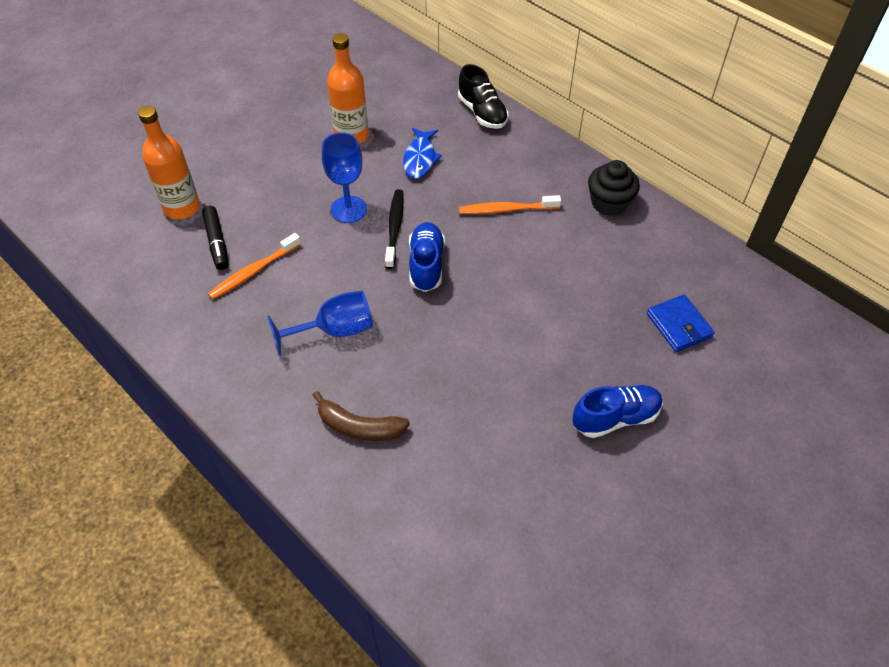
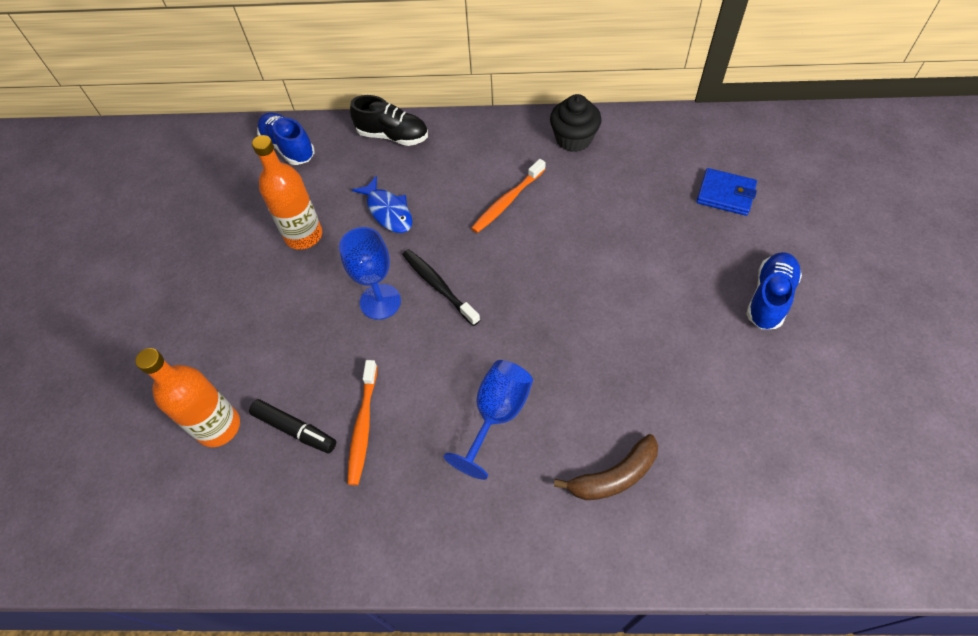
camera: 40 degrees left, 5 degrees up
blue shoe [409,222,445,292] -> blue shoe moved to [257,112,315,165]

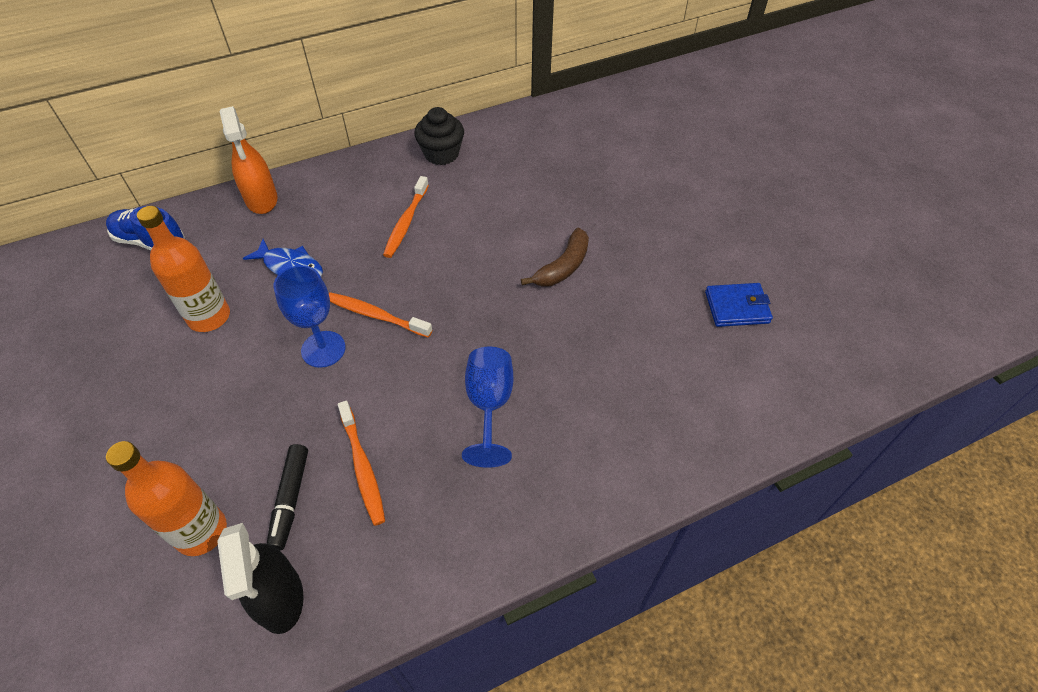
camera: 30 degrees left, 5 degrees down
black marker [249,399,336,453] -> black marker turned 90 degrees clockwise [267,444,308,551]
black shoe [350,95,428,146] -> orange spray bottle [220,106,278,214]
black toothbrush [402,249,480,326] -> orange toothbrush [329,292,432,338]
brown banana [554,434,658,500] -> brown banana moved to [521,228,589,287]
blue wallet [696,168,757,216] -> blue wallet moved to [705,283,773,327]
blue shoe [746,252,802,329] -> none
none -> black spray bottle [217,523,304,634]

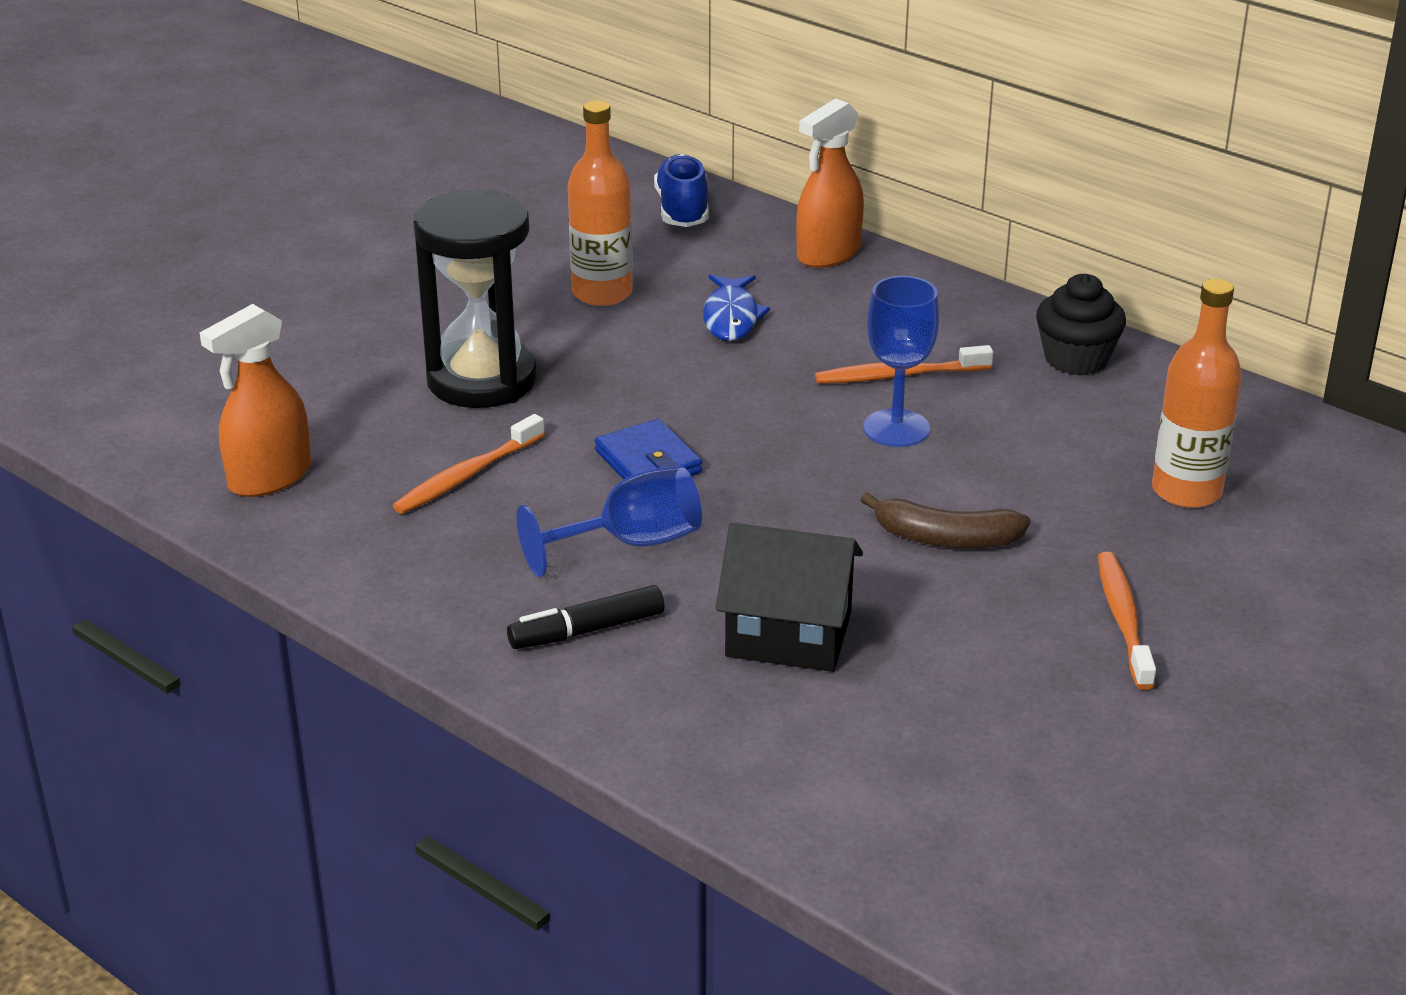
camera: 65 degrees right, 20 degrees down
orange bottle [106,441,227,556] -> orange bottle moved to [1152,279,1242,508]
black spray bottle [217,523,304,634] -> orange spray bottle [200,304,311,497]
black marker [267,444,308,551] -> black marker moved to [507,585,664,649]
blue goblet [273,265,346,368] -> blue goblet moved to [863,276,939,447]
orange toothbrush [329,292,432,338] -> orange toothbrush moved to [1098,552,1156,690]
blue wallet [705,283,773,327] -> blue wallet moved to [595,419,702,480]
none -> black hourglass [413,189,537,408]
none -> black house [715,523,863,672]

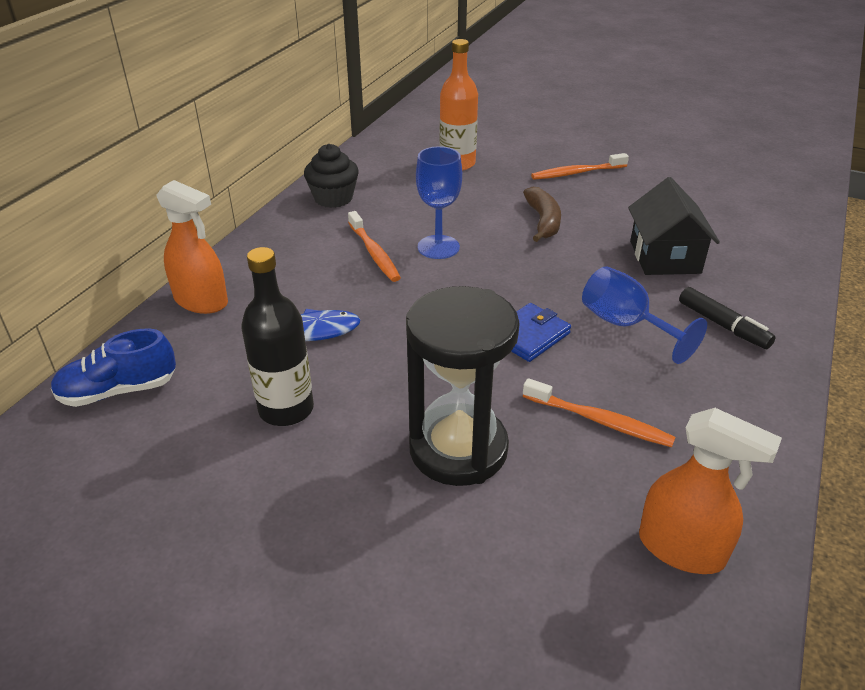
camera: 105 degrees left, 5 degrees up
orange bottle [568,100,633,306] -> black bottle [241,247,314,426]

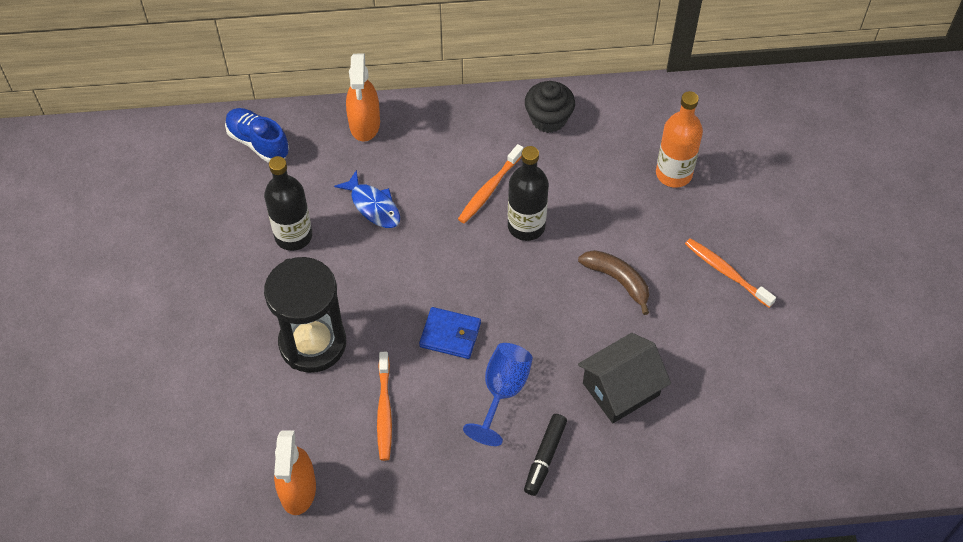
camera: 60 degrees right, 20 degrees up
blue goblet [416,146,462,259] -> black bottle [508,146,549,241]
brown banana [523,187,561,242] -> brown banana turned 105 degrees counterclockwise [578,250,649,315]

